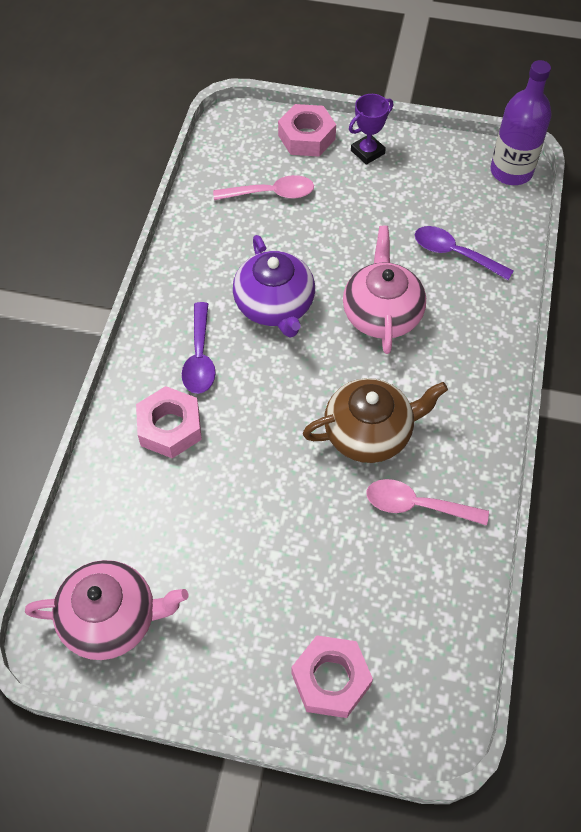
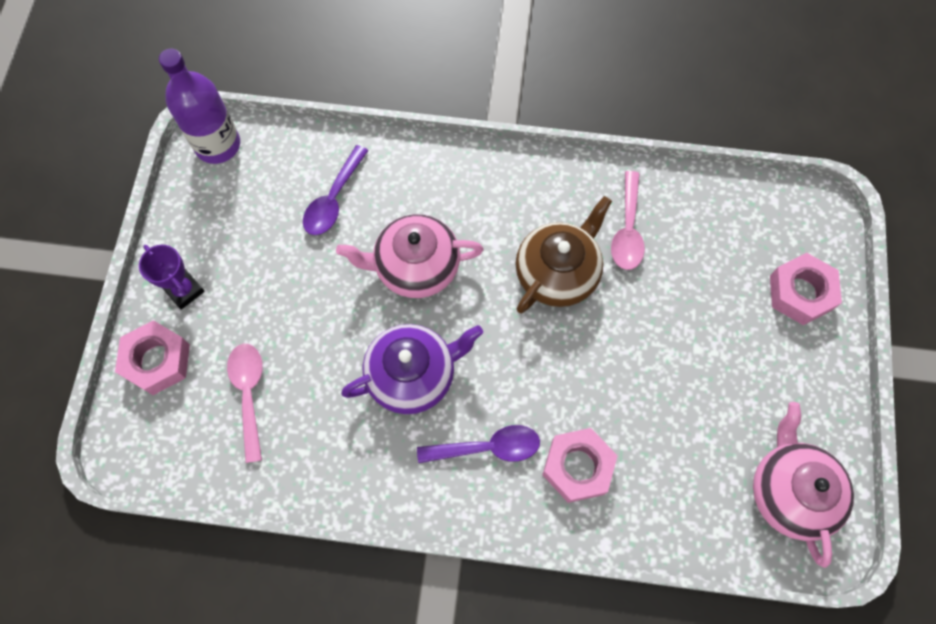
camera: 95 degrees left, 10 degrees up
brown teapot [303,378,448,463] -> brown teapot turned 60 degrees clockwise [516,196,612,314]

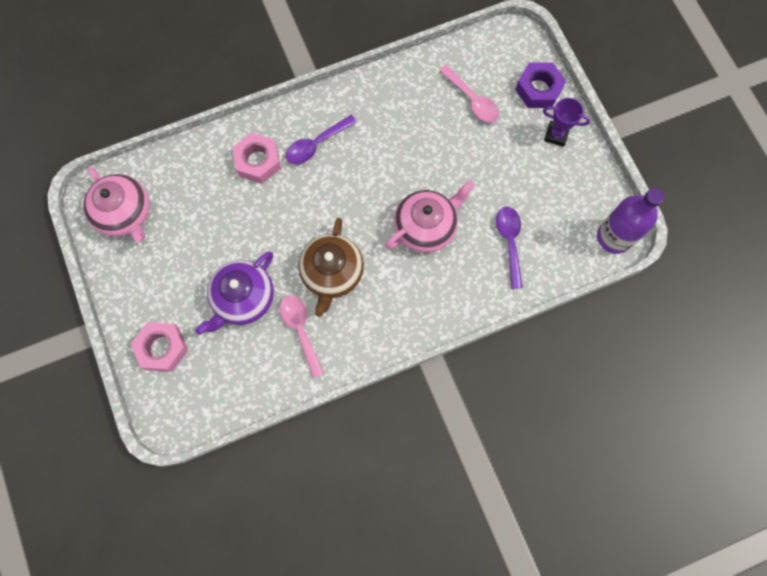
camera: 150 degrees right, 5 degrees up
pink nut [115,320,190,395] -> purple nut [515,63,566,108]
purple teapot [341,324,483,414] -> purple teapot moved to [195,252,274,335]

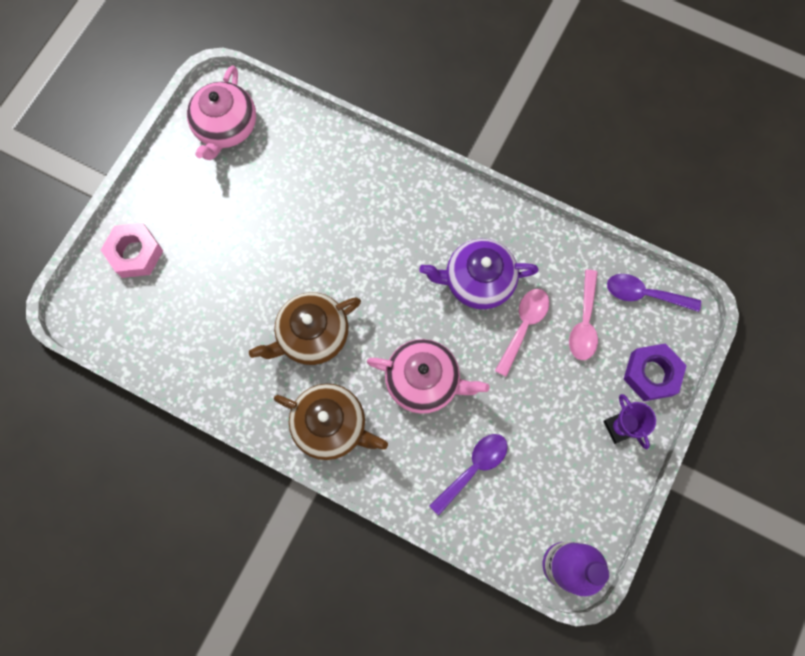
camera: 50 degrees right, 0 degrees up
purple teapot [195,252,274,335] -> purple teapot moved to [419,239,539,309]
pink nut [232,133,281,184] -> none
pink spoon [280,295,324,378] -> pink spoon moved to [495,289,549,377]
purple spoon [286,115,357,164] -> purple spoon moved to [607,274,701,312]
none -> brown teapot [274,384,388,460]

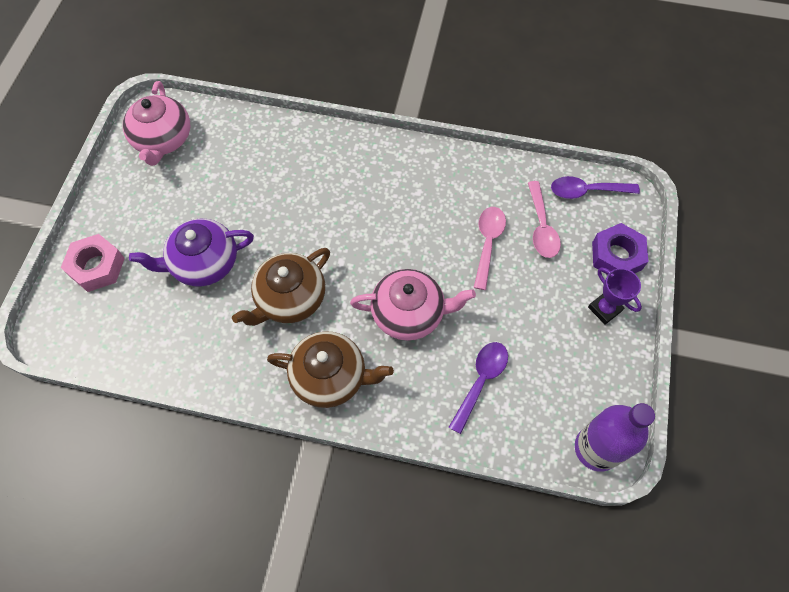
camera: 15 degrees left, 10 degrees down
purple teapot [419,239,539,309] -> purple teapot moved to [129,219,254,286]

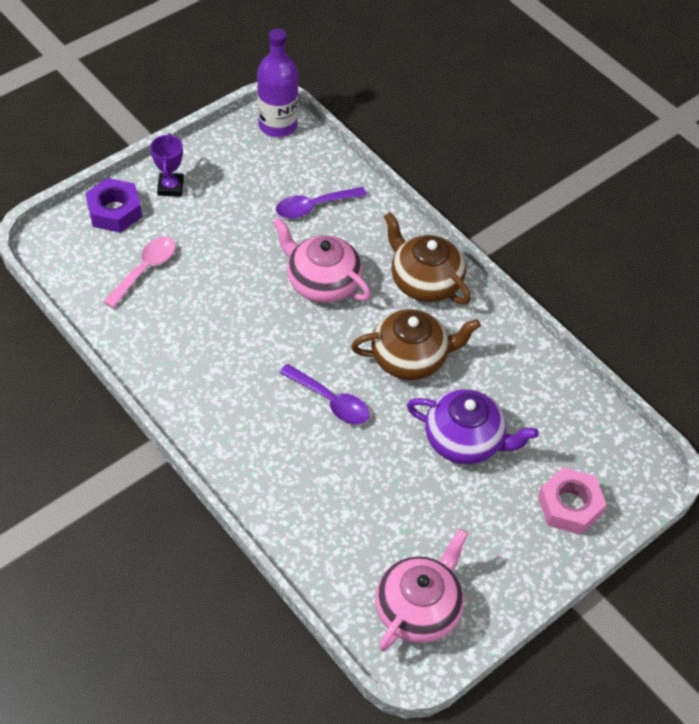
camera: 145 degrees left, 10 degrees down
pink spoon [474,207,506,290] -> none
purple spoon [551,176,640,199] -> purple spoon moved to [279,364,369,424]

